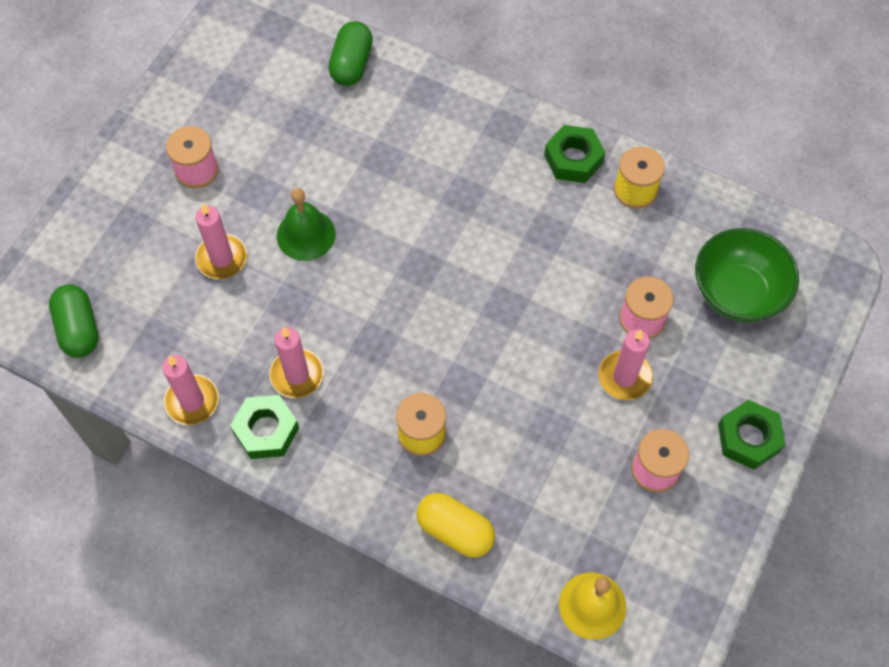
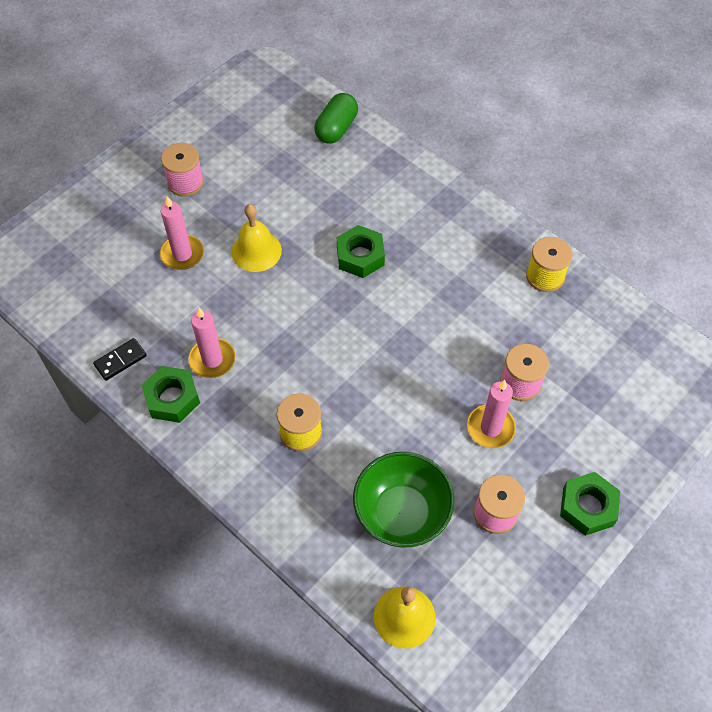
camera: 15 degrees right, 5 degrees down
green capsule [49,284,99,358] -> none
pink candle [162,355,219,425] -> black domino [93,338,147,381]
green bell [277,188,335,261] -> yellow bell [232,204,282,272]
yellow capsule [416,493,495,558] -> none
green nut [544,125,606,183] -> green nut moved to [337,225,385,278]
green bowl [695,228,799,322] -> green bowl moved to [353,452,455,548]

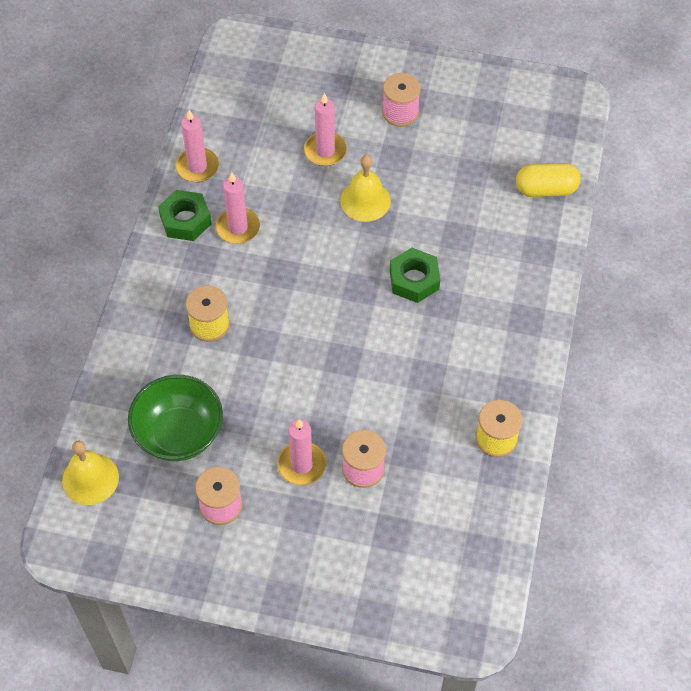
camera: 60 degrees right, 0 degrees up
black domino [93,338,147,381] -> pink candle [176,110,219,182]
green capsule [314,93,358,144] -> yellow capsule [516,163,581,197]
green nut [560,472,620,536] -> none

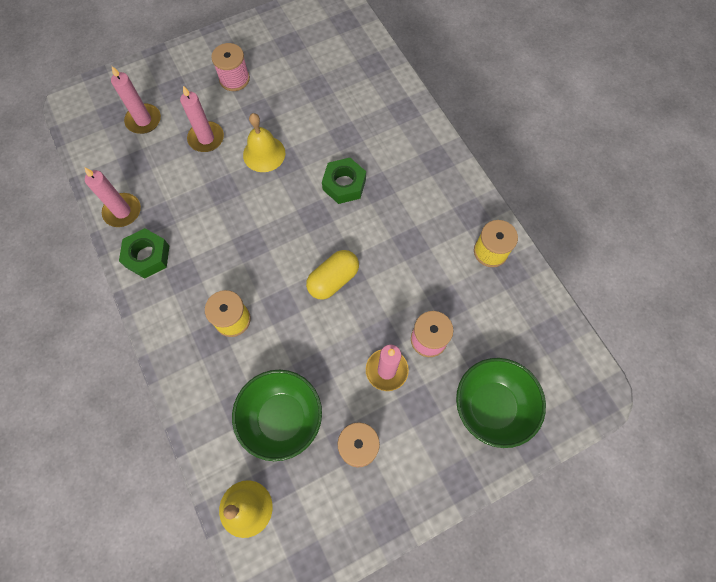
camera: 40 degrees left, 10 degrees up
pink candle [215,172,260,244] -> pink candle moved to [111,66,161,134]
yellow capsule [516,163,581,197] -> yellow capsule moved to [306,250,359,300]
none -> green bowl [456,358,546,448]

